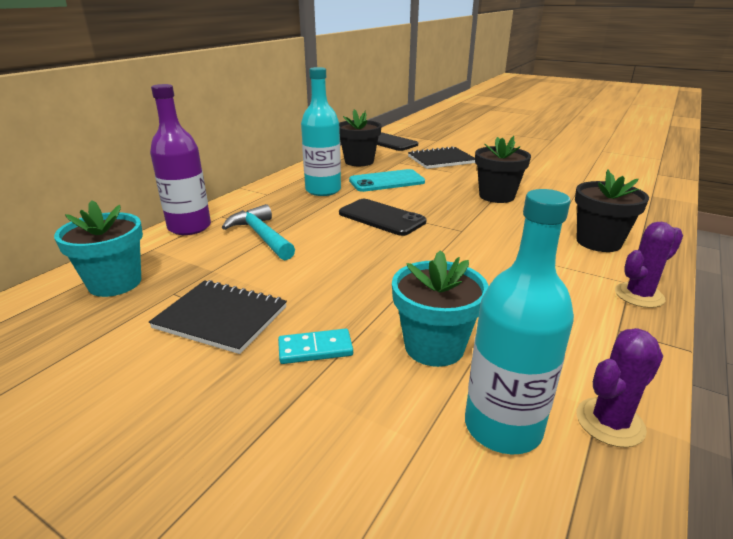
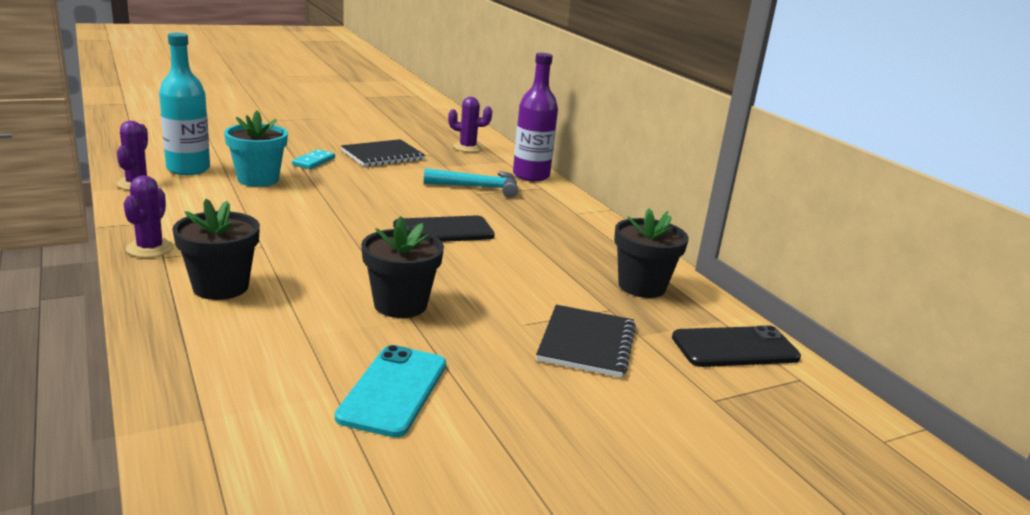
camera: 120 degrees right, 5 degrees down
turquoise flower pot [54,200,143,297] -> purple cactus [448,97,492,152]
turquoise bottle [301,67,341,196] -> none
turquoise phone [349,169,425,192] -> turquoise phone moved to [335,345,446,437]

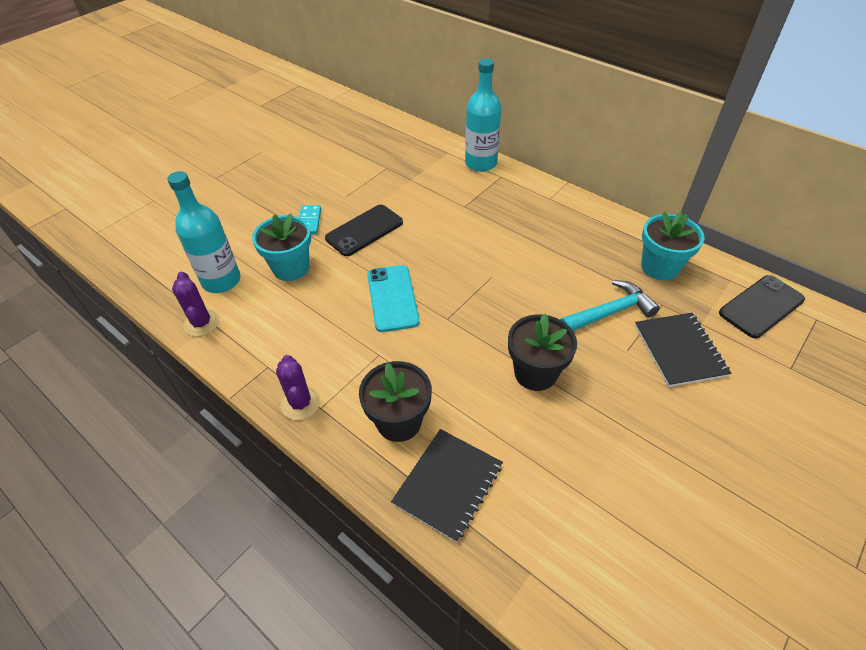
camera: 20 degrees left, 25 degrees up
turquoise phone [335,345,446,437] -> turquoise phone moved to [367,265,420,332]
black notebook [341,139,425,167] -> black notebook moved to [391,429,503,543]
black phone [393,216,495,242] -> black phone moved to [325,204,403,256]
turquoise hammer [424,168,518,198] -> turquoise hammer moved to [560,280,660,331]
purple cactus [448,97,492,152] -> none
purple bottle [513,53,558,181] -> turquoise bottle [465,58,501,172]
black flower pot [614,209,689,298] -> turquoise flower pot [641,212,705,281]

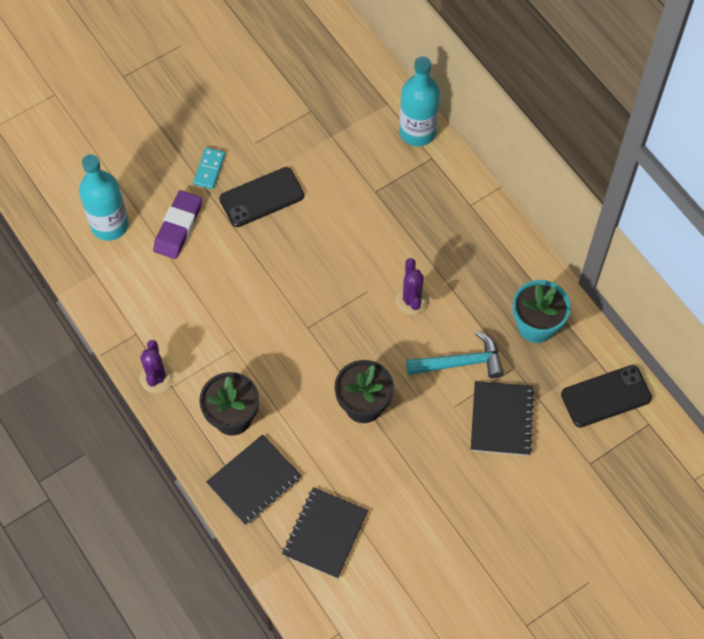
camera: 15 degrees right, 15 degrees up
purple cactus [172,272,219,336] -> purple cactus moved to [395,258,429,315]
turquoise flower pot [252,213,311,281] -> purple eraser [153,190,202,259]
turquoise phone [367,265,420,332] -> none
none -> black notebook [282,487,368,579]

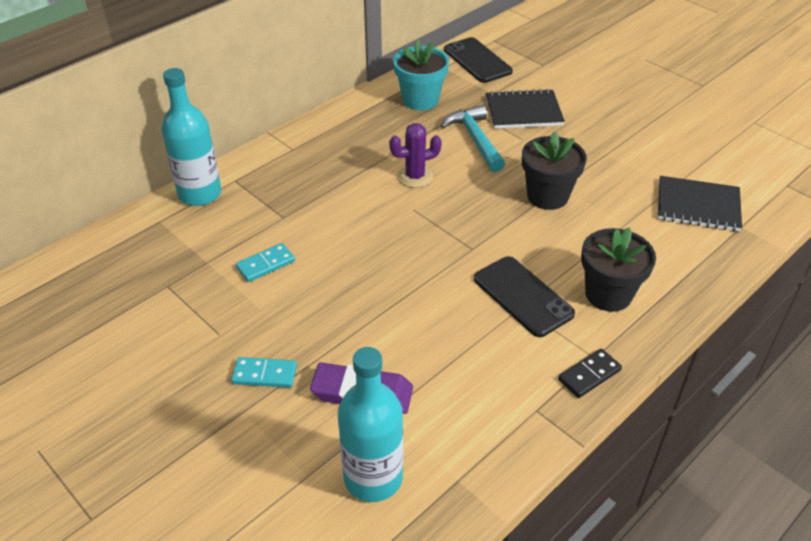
camera: 100 degrees left, 20 degrees down
purple cactus [140,340,174,393] -> black domino [558,348,622,398]
black notebook [206,434,302,525] -> none
black phone [219,167,304,227] -> black phone moved to [474,256,575,337]
none -> turquoise domino [236,243,295,282]

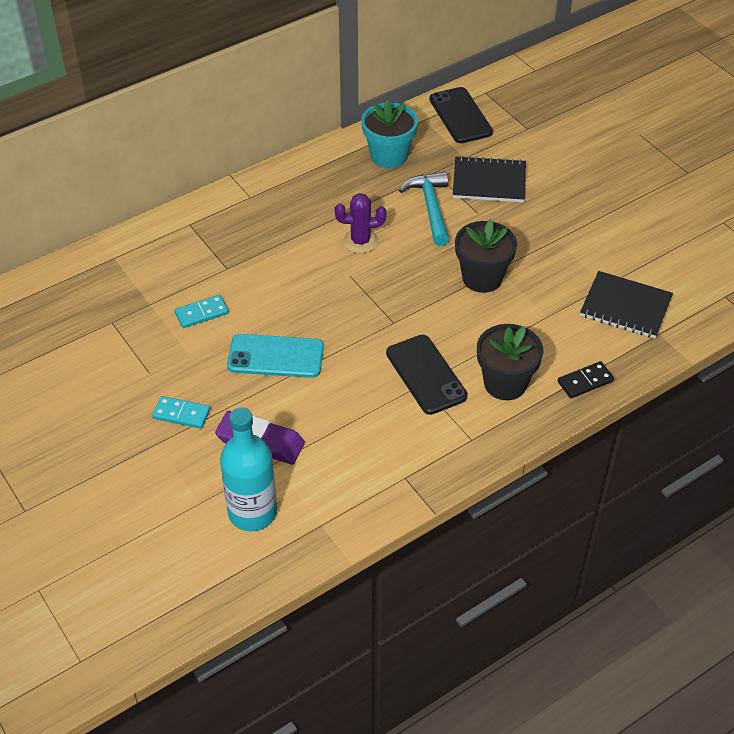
camera: 10 degrees right, 5 degrees up
turquoise bottle [162,68,221,206] -> none
black domino [558,348,622,398] -> black domino moved to [558,361,614,398]
none -> turquoise phone [227,334,324,378]

